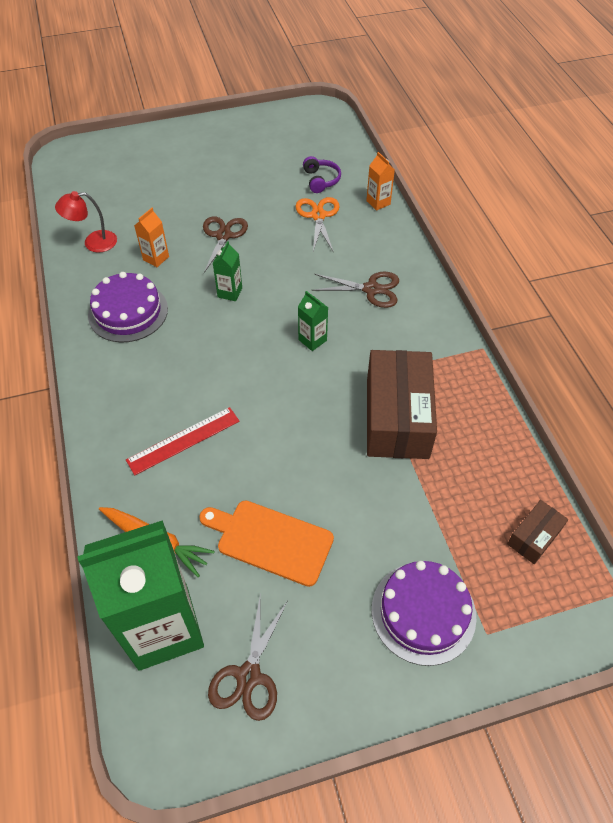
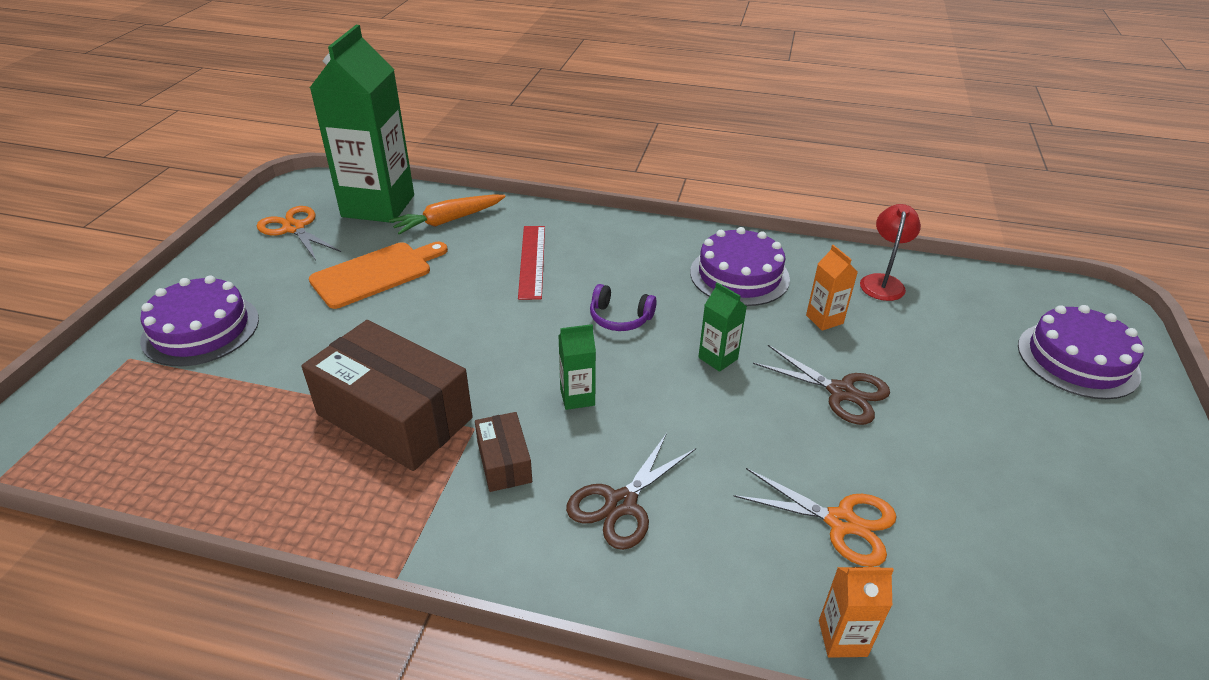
camera: 120 degrees right, 15 degrees down
brown scissors [208,598,287,721] -> orange scissors [257,206,341,260]
purple headphones [303,156,341,193] -> purple headphones moved to [590,284,657,331]
brown box [507,500,568,564] -> brown box moved to [475,412,532,492]
none -> purple cake [1018,305,1144,399]

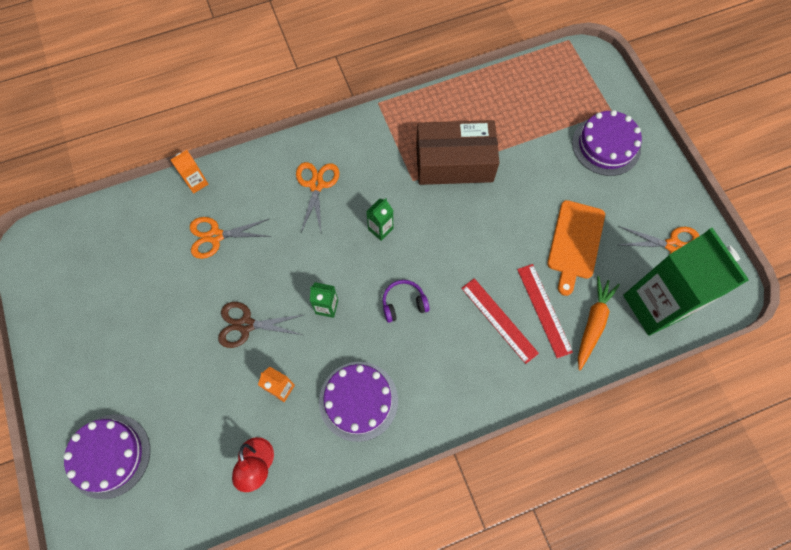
camera: 145 degrees right, 30 degrees up
brown box [475,412,532,492] -> none
brown scissors [566,433,696,550] -> orange scissors [296,162,340,232]
none -> red ruler [517,264,573,358]

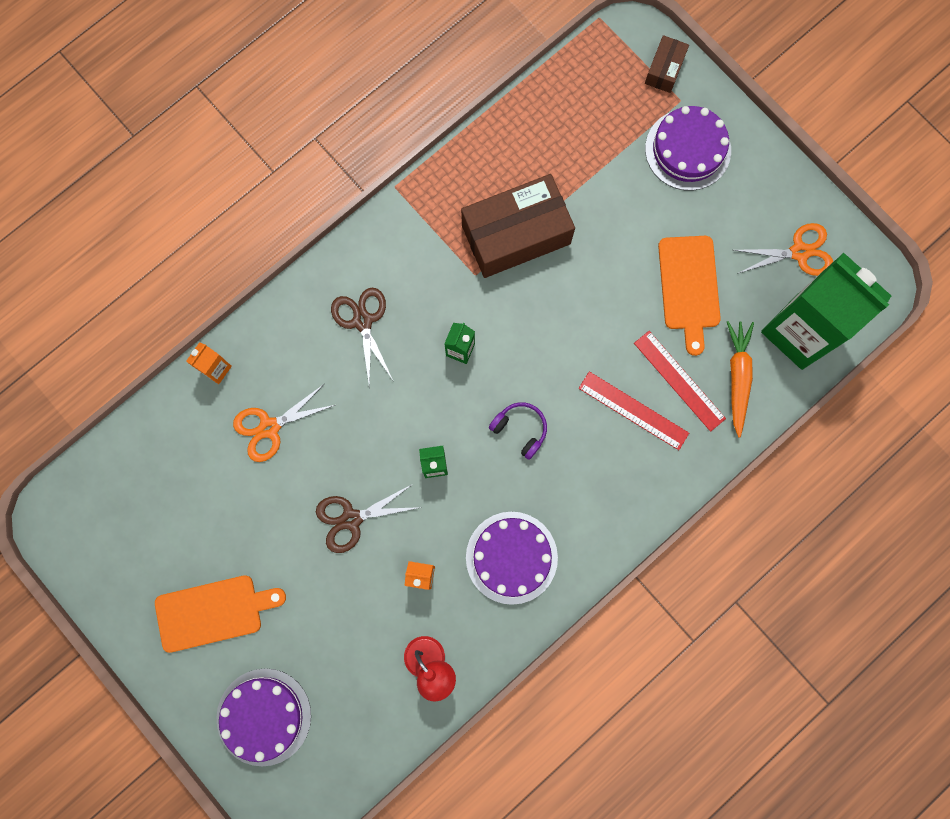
camera: 20 degrees left, 10 degrees up
orange scissors [296,162,340,232] -> brown scissors [331,288,393,385]
purple headphones [382,280,430,323] -> purple headphones turned 75 degrees clockwise [489,402,547,460]
none -> orange cutting board [155,576,286,653]
none -> brown box [645,35,689,93]

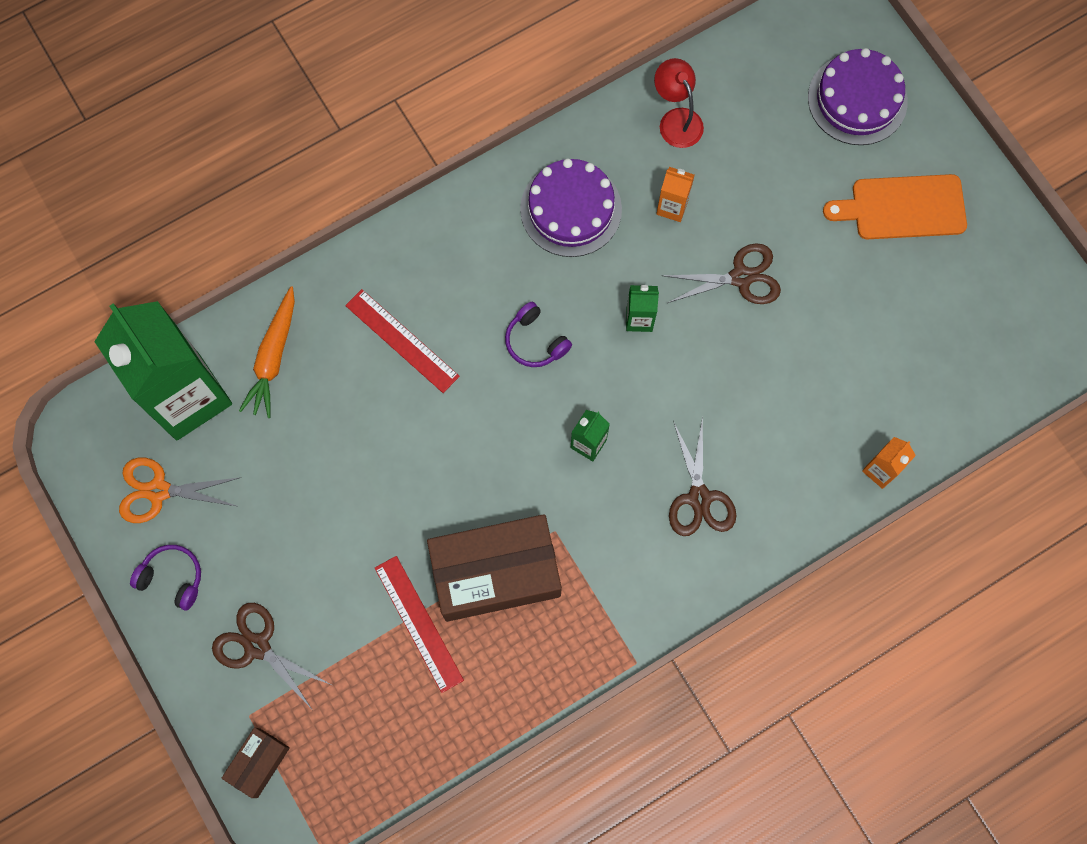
camera: 170 degrees left, 5 degrees down
orange scissors [233,384,335,462] -> none
red ruler [634,331,726,432] -> red ruler moved to [375,556,464,693]
purple cake [645,106,731,191] -> brown scissors [212,603,331,709]
orange cutting board [658,236,721,356] -> none
none -> purple headphones [130,545,201,610]

